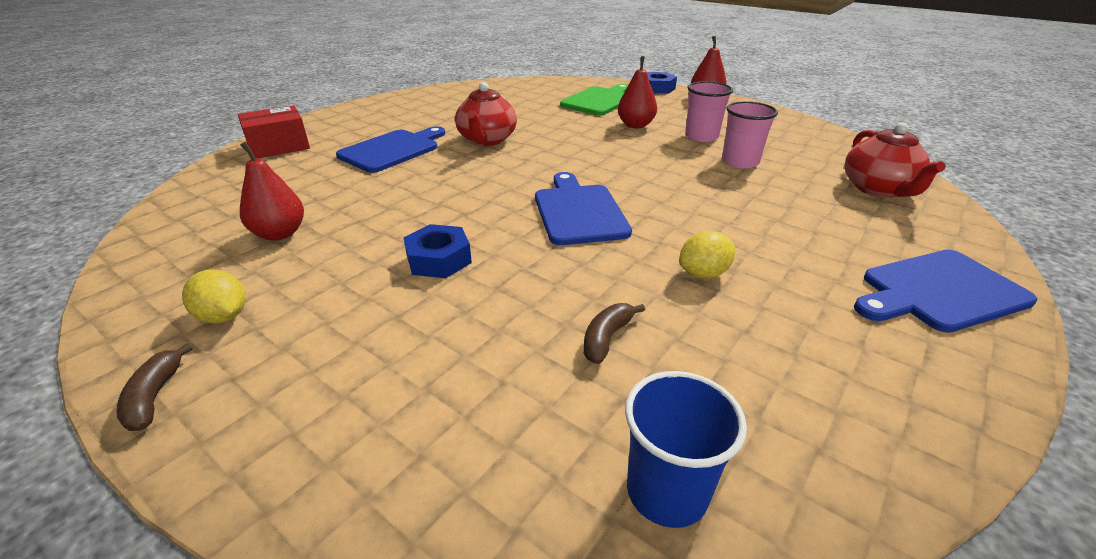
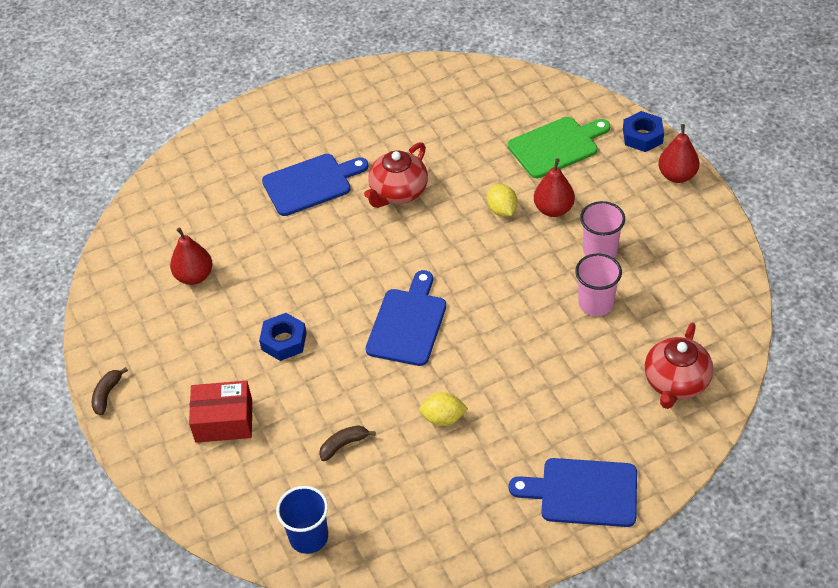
camera: 30 degrees right, 15 degrees up
yellow lemon [182,269,245,324] -> yellow lemon moved to [487,184,518,217]
red box [238,105,310,158] -> red box moved to [189,381,252,443]

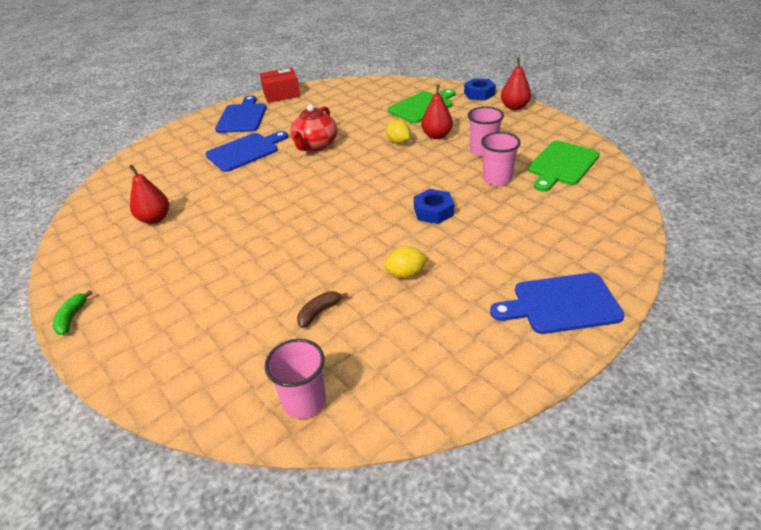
camera: 15 degrees left, 10 degrees down
brown banana [92,367,128,415] -> green banana [53,290,93,335]
red box [189,381,252,443] -> red box moved to [260,67,300,103]
blue nut [259,313,307,361] -> blue nut moved to [414,189,454,224]
blue cup [276,486,328,554] -> pink cup [264,339,326,419]
blue cutting board [366,270,446,366] -> blue cutting board moved to [215,95,266,133]
red teapot [645,322,713,409] -> none
none -> green cutting board [528,141,600,192]

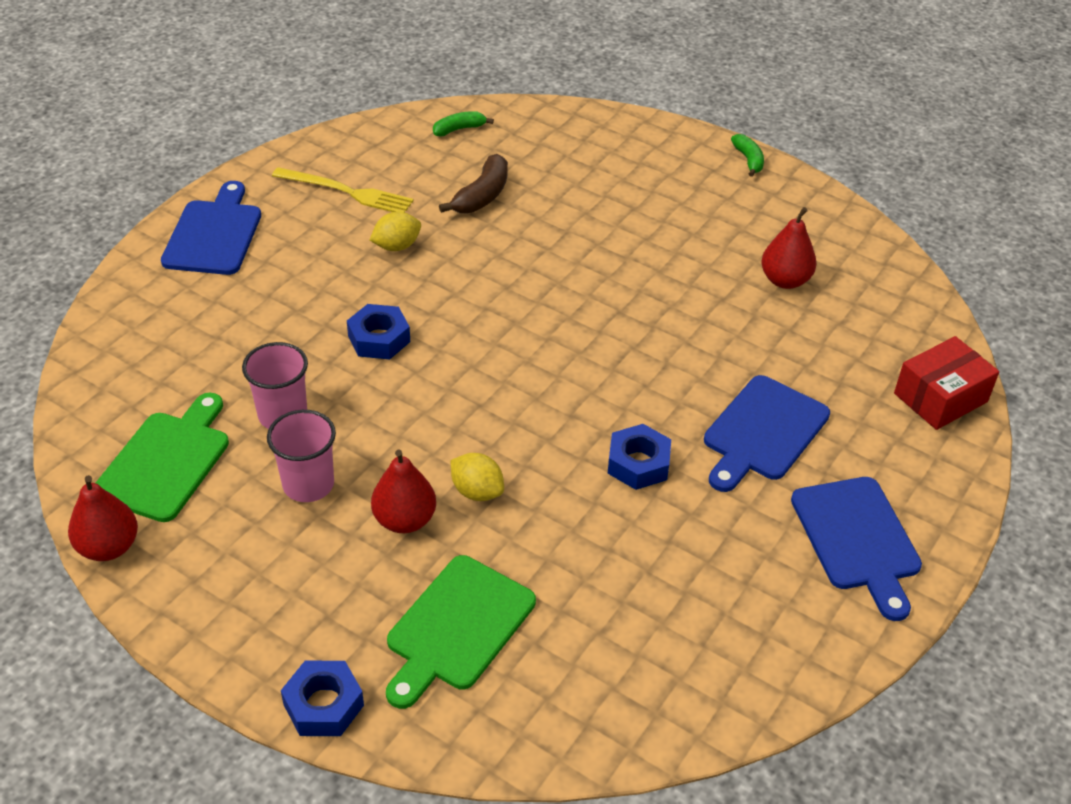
camera: 160 degrees right, 5 degrees up
red box [260,67,300,103] -> red box moved to [894,336,999,430]
pink cup [264,339,326,419] -> green banana [433,111,494,137]
red teapot [290,104,337,151] -> blue nut [608,424,671,490]
brown banana [297,291,348,328] -> brown banana [439,154,508,213], size x1.54
blue cutting board [490,273,625,334] -> blue cutting board turned 60 degrees counterclockwise [161,181,261,275]
red pear [501,57,531,110] -> red pear moved to [68,475,138,561]
none -> yellow fork [272,167,414,212]

